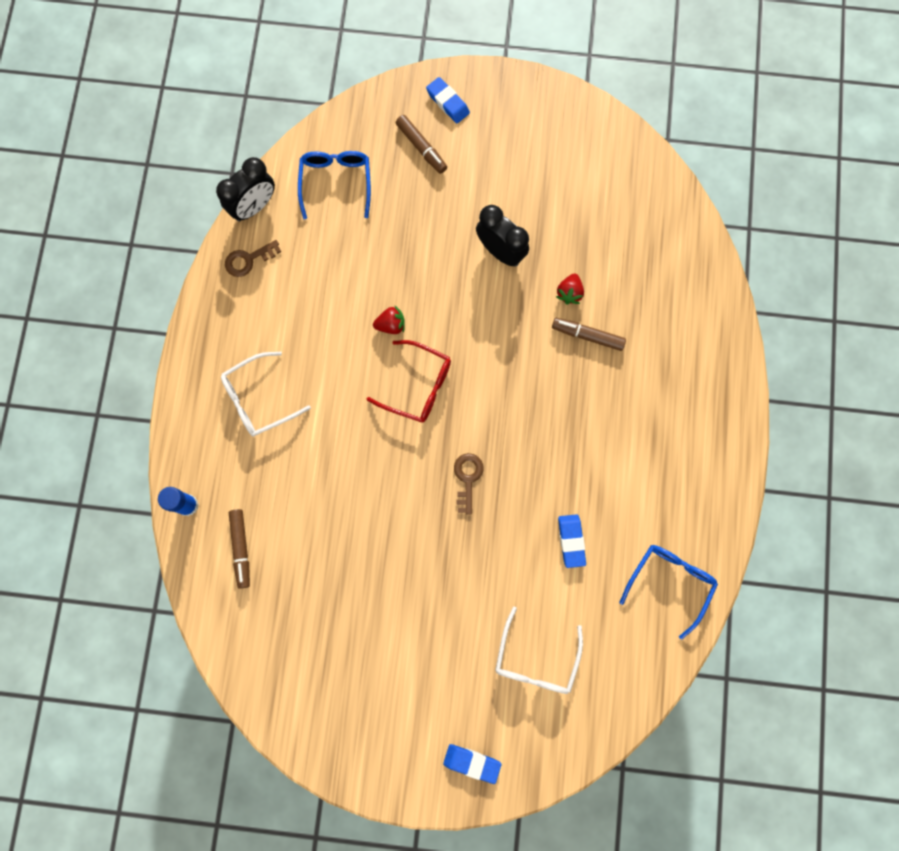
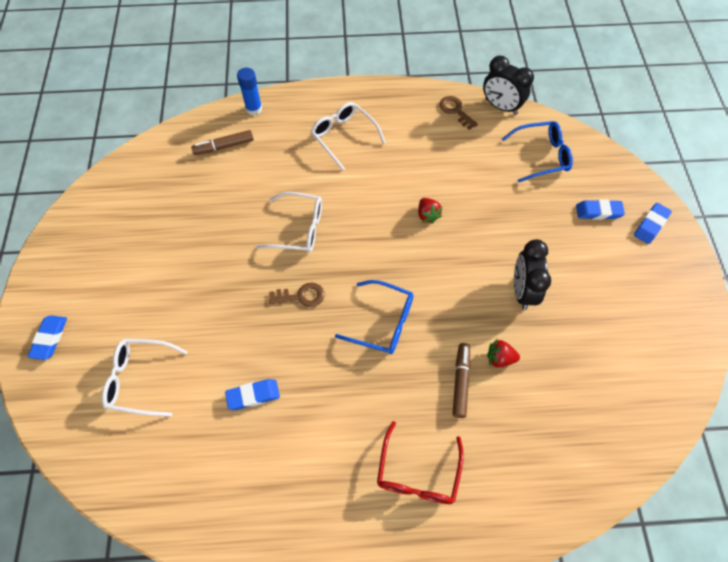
camera: 80 degrees right, 15 degrees down
red glasses [367,340,451,423] -> red glasses moved to [377,421,464,504]
brown marker [396,115,447,174] -> blue eraser [576,199,625,220]
black clock [476,205,529,267] -> black clock turned 150 degrees clockwise [514,239,551,310]
blue glasses [619,545,718,640] -> blue glasses moved to [335,280,413,354]
none -> white glasses [256,192,322,253]

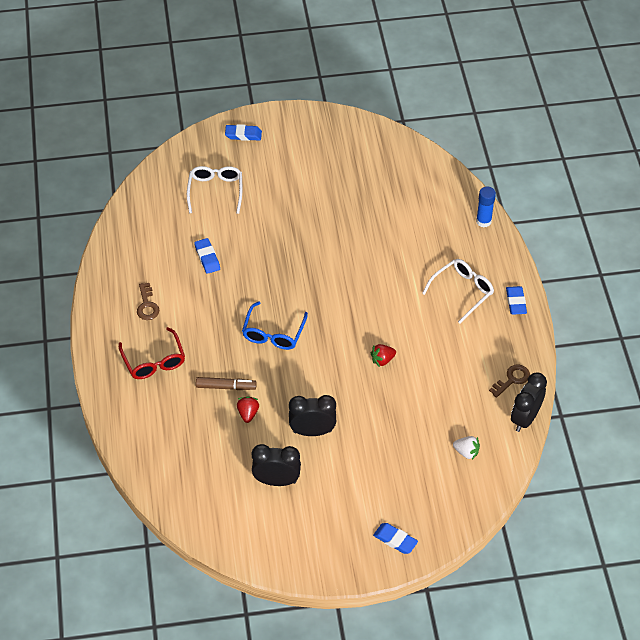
camera: 85 degrees right, 10 degrees down
brown marker [191,130,254,155] -> none
white glasses [256,192,322,253] -> none
brown key [269,282,325,307] -> brown key moved to [137,283,159,320]
red glasses [377,421,464,504] -> red glasses turned 120 degrees counterclockwise [119,327,185,379]
blue glasses [502,121,573,183] -> white strawberry [453,436,480,460]
blue eraser [576,199,625,220] -> blue eraser moved to [506,286,527,315]
none -> black clock [252,444,301,486]

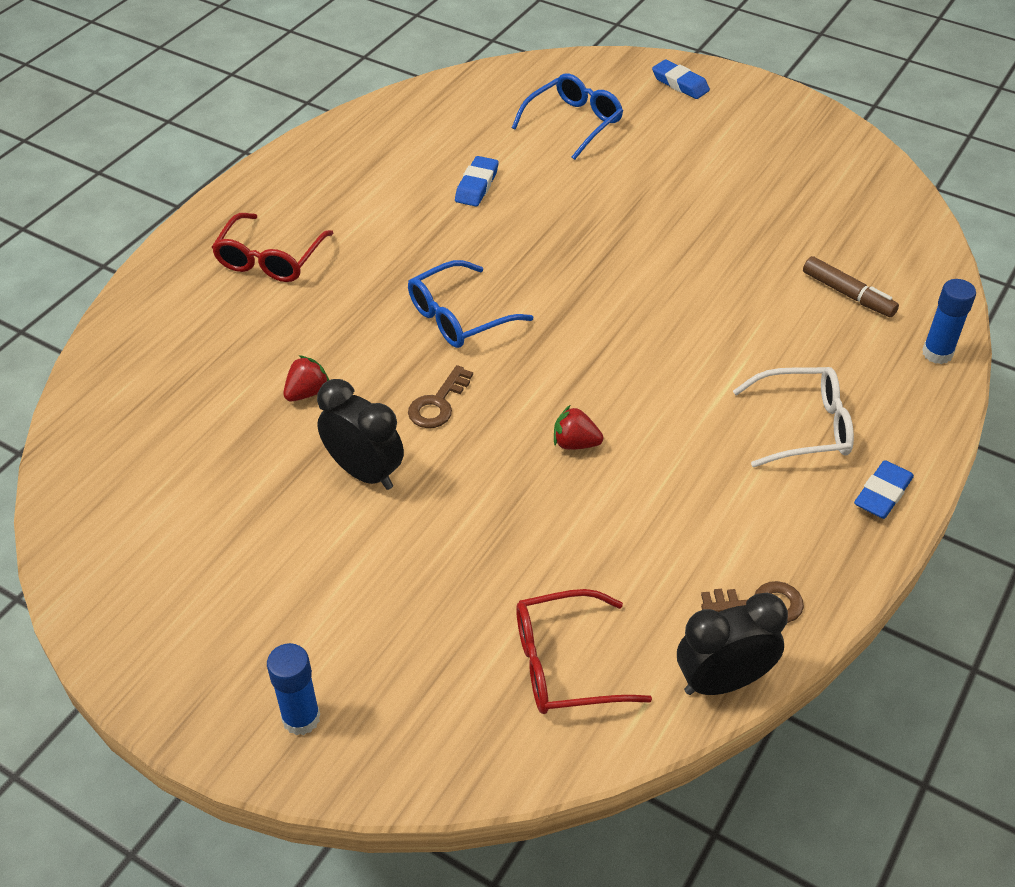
camera: 40 degrees right, 5 degrees down
brown key [137,283,159,320] -> brown key moved to [408,365,473,428]
white glasses [187,166,242,214] -> blue glasses [512,73,623,160]
brown marker [196,377,257,390] -> brown marker moved to [803,256,899,317]
black clock [252,444,301,486] -> none
blue eraser [373,523,418,554] -> blue glue stick [267,643,320,735]
white strawberry [453,436,480,460] -> red glasses [516,589,652,714]

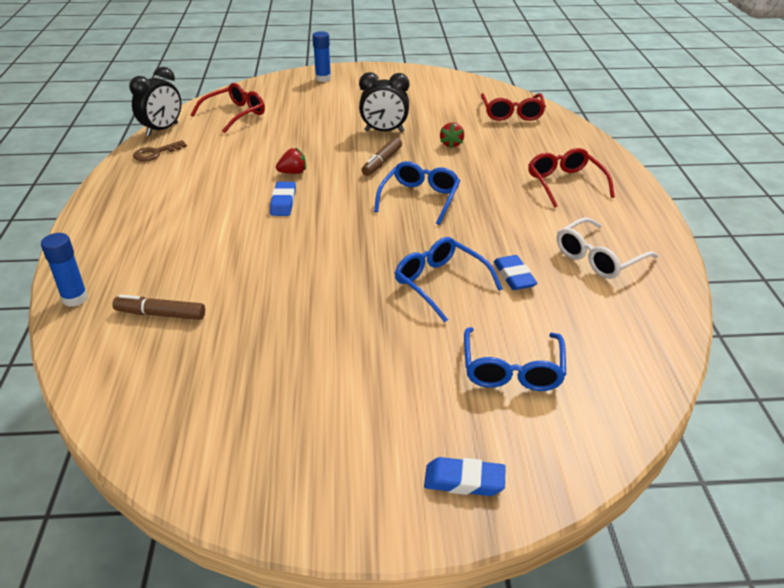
camera: 145 degrees right, 10 degrees down
brown key [408,365,473,428] -> brown marker [362,137,402,176]
white glasses [733,367,854,467] -> white glasses moved to [557,217,658,279]
blue eraser [854,460,914,519] -> blue eraser moved to [270,182,296,216]
none -> blue glasses [395,237,503,322]
none -> red glasses [481,93,546,121]

